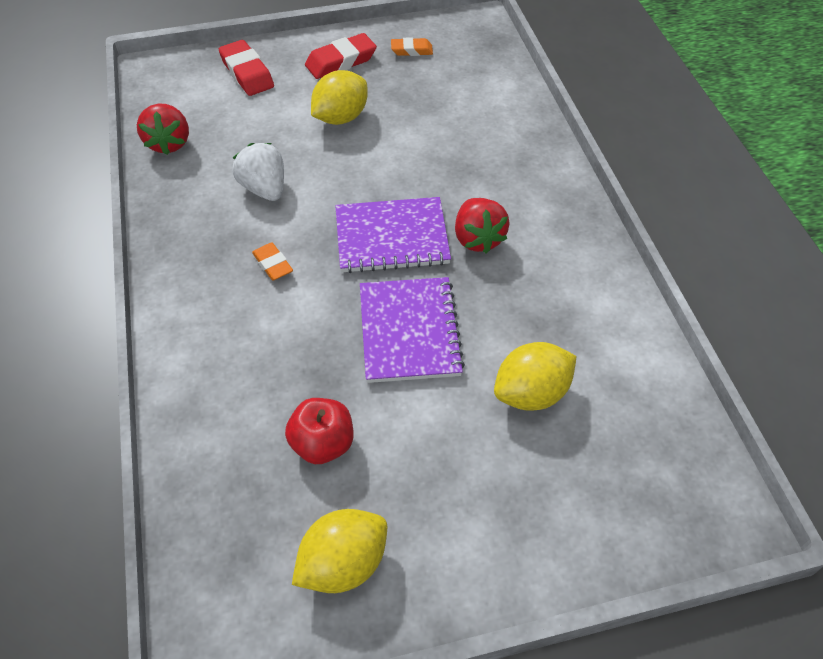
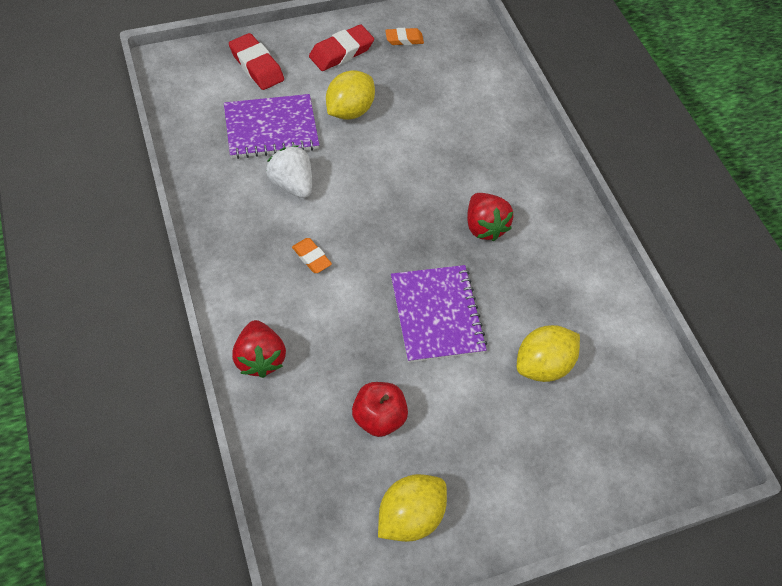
camera: 10 degrees left, 5 degrees up
red strawberry [137,103,189,155] -> red strawberry moved to [232,320,286,378]
purple notebook [335,197,451,273] -> purple notebook moved to [224,94,319,159]

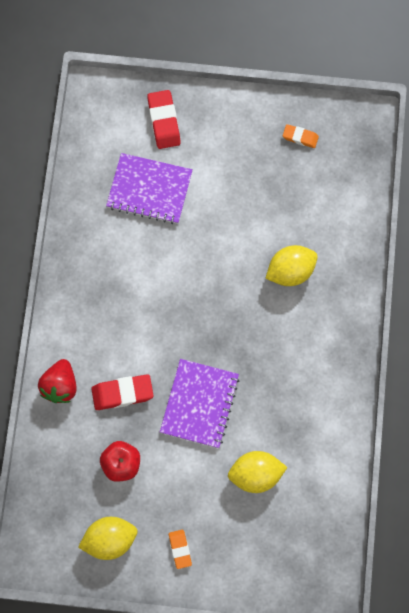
camera: 30 degrees right, 15 degrees up
white strawberry [266,145,312,198] -> none
orange eraser [292,238,332,273] -> orange eraser moved to [169,530,192,569]
red eraser [309,24,374,71] -> red eraser moved to [91,374,154,410]
yellow lemon [326,70,375,120] -> yellow lemon moved to [265,245,318,286]
red strawberry [467,193,514,241] -> none

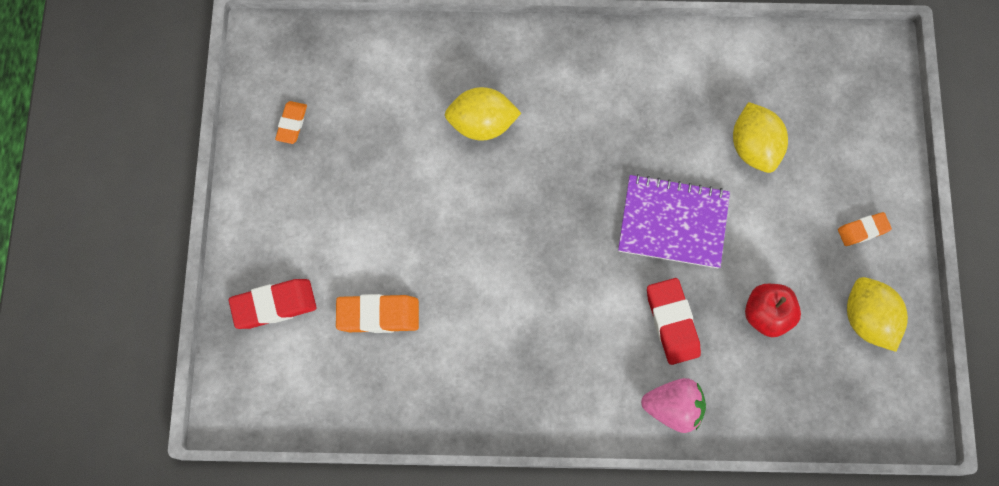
camera: 95 degrees left, 0 degrees up
red strawberry [38,359,77,403] -> pink strawberry [641,378,706,433]
purple notebook [106,153,193,224] -> orange eraser [336,294,419,333]
yellow lemon [265,245,318,286] -> yellow lemon turned 60 degrees counterclockwise [445,87,521,141]

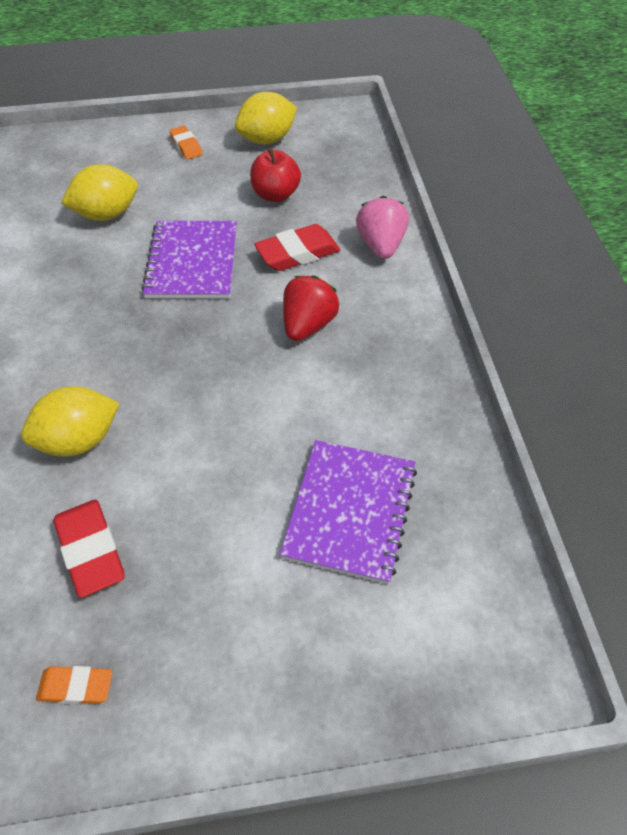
camera: 100 degrees left, 20 degrees down
red eraser [229,279,317,329] -> red eraser moved to [54,500,125,598]
orange eraser [336,294,419,333] -> purple notebook [280,440,417,584]
yellow lemon [445,87,521,141] -> yellow lemon turned 75 degrees clockwise [21,386,120,457]
none -> red strawberry [283,275,339,341]

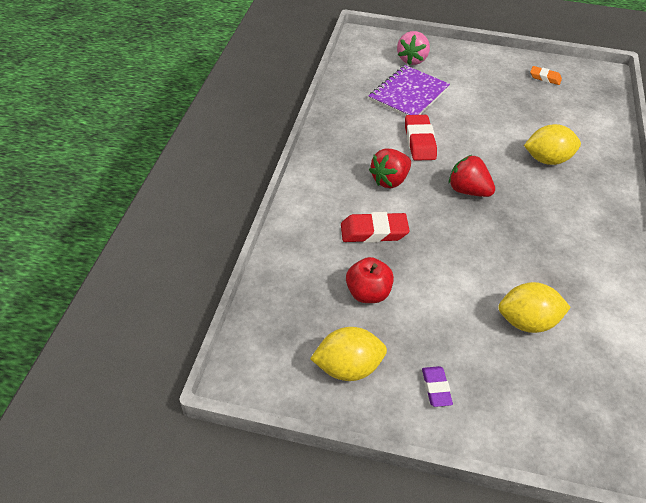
camera: 160 degrees left, 5 degrees down
red eraser [54,500,125,598] -> red eraser moved to [405,115,437,161]
purple notebook [141,221,237,299] -> none
orange eraser [169,125,203,160] -> purple eraser [422,366,453,407]
pink strawberry [356,196,409,259] -> pink strawberry moved to [397,31,430,65]
none -> red strawberry [449,155,495,197]

